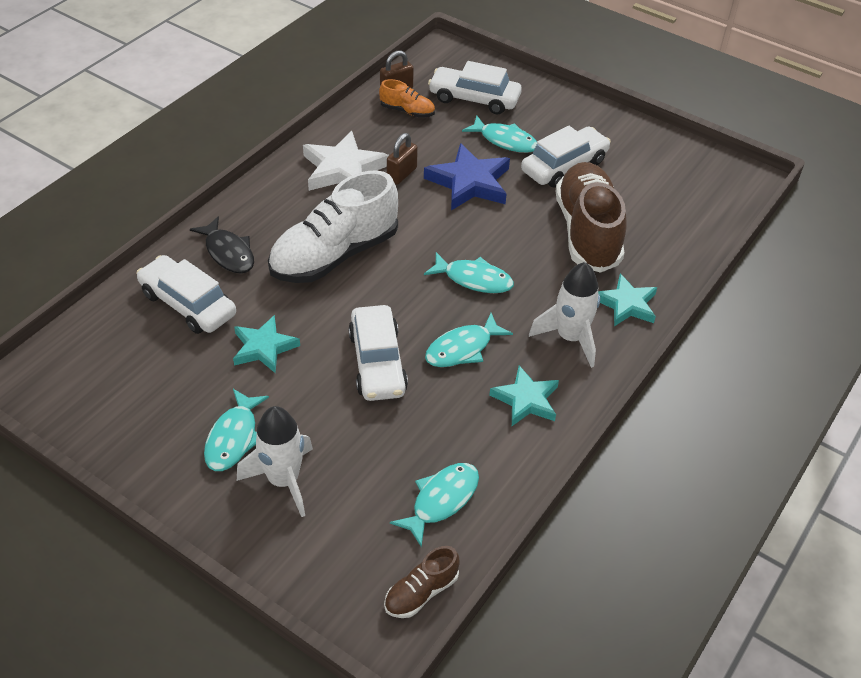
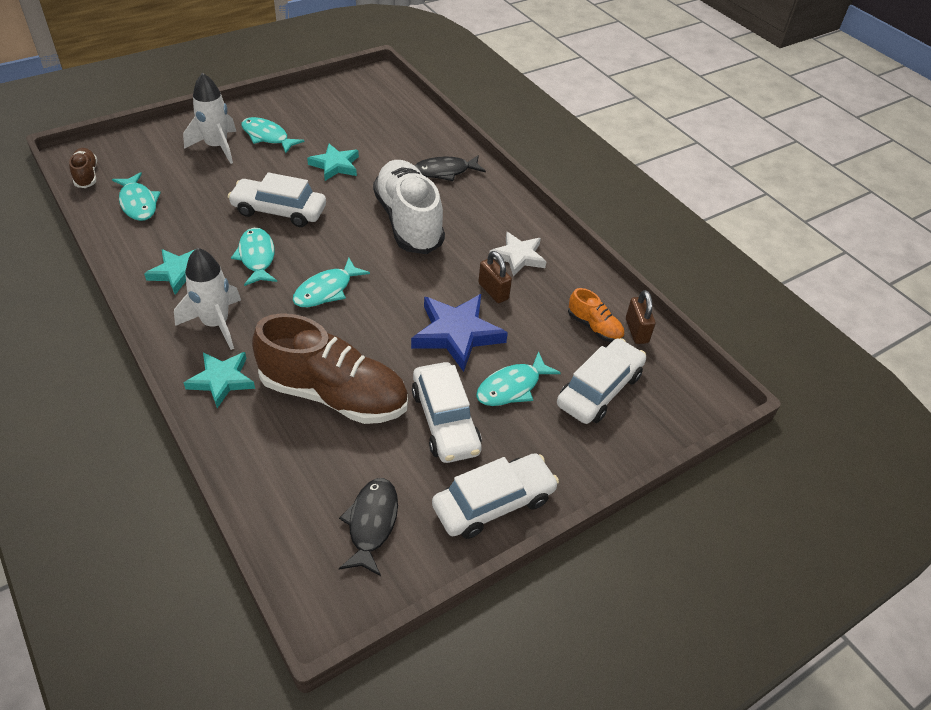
camera: 110 degrees right, 0 degrees up
white car [136,255,236,334] -> white car moved to [432,453,559,539]
white star [303,131,389,191] -> white star [489,232,547,277], size x0.66
orange shoe [379,79,435,118] -> orange shoe turned 90 degrees counterclockwise [568,288,624,342]
none -> black fish [339,478,398,576]

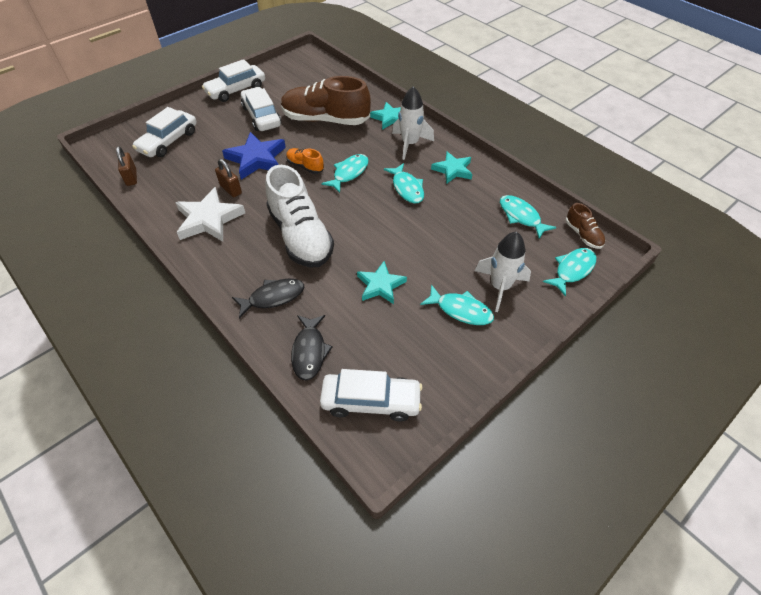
camera: 175 degrees right, 5 degrees up
white car [228,172,326,227] -> white car moved to [320,369,422,421]
black fish [339,478,398,576] -> black fish moved to [291,315,333,380]
turquoise fish [476,351,561,406] -> turquoise fish moved to [543,248,597,297]
white star [489,232,547,277] -> white star [175,187,245,242], size x1.51
orange shoe [568,288,624,342] -> orange shoe moved to [286,148,324,174]

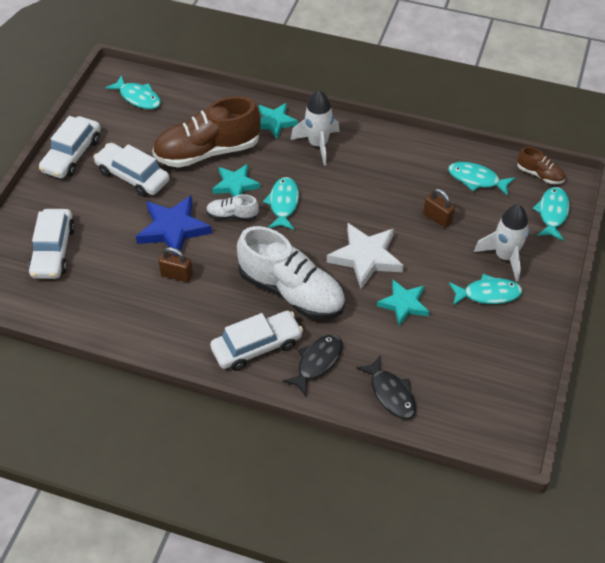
camera: 30 degrees left, 0 degrees up
brown padlock [116,147,137,186] -> brown padlock moved to [423,189,455,228]
white star [175,187,245,242] -> white star moved to [327,223,404,289]
orange shoe [286,148,324,174] -> white shoe [206,194,259,220]
white car [320,369,422,421] -> white car moved to [210,311,303,371]
turquoise fish [384,163,424,204] -> turquoise fish moved to [105,75,161,109]
turquoise star [431,151,472,183] -> turquoise star moved to [212,164,260,197]

